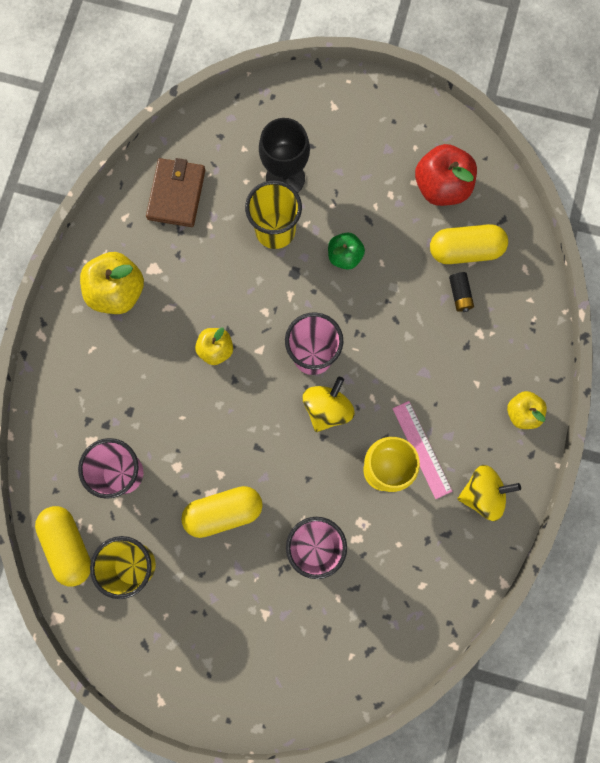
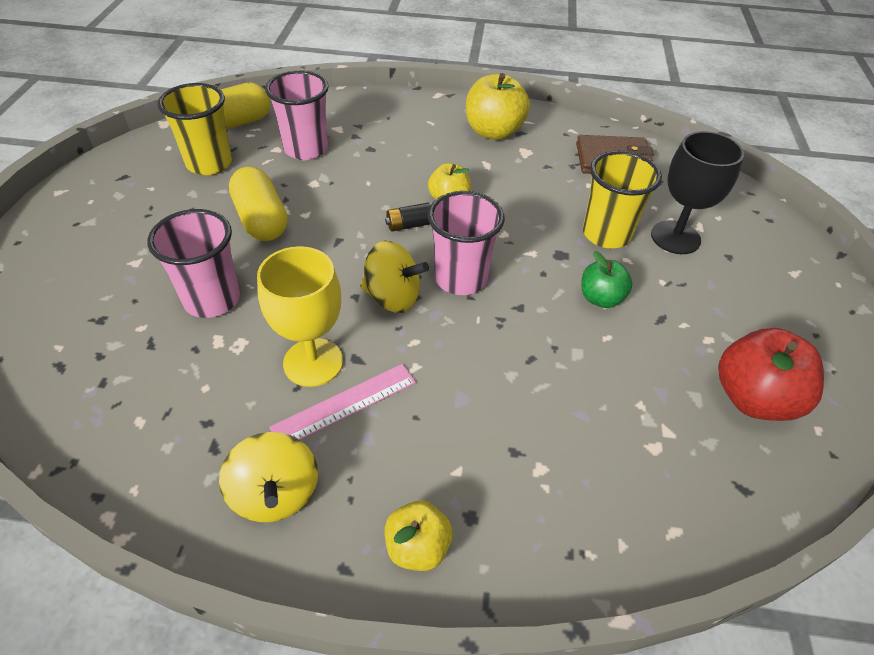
camera: 80 degrees right, 30 degrees down
yellow capsule [430,224,508,264] -> none
black battery [449,272,474,312] -> black battery moved to [385,203,430,232]

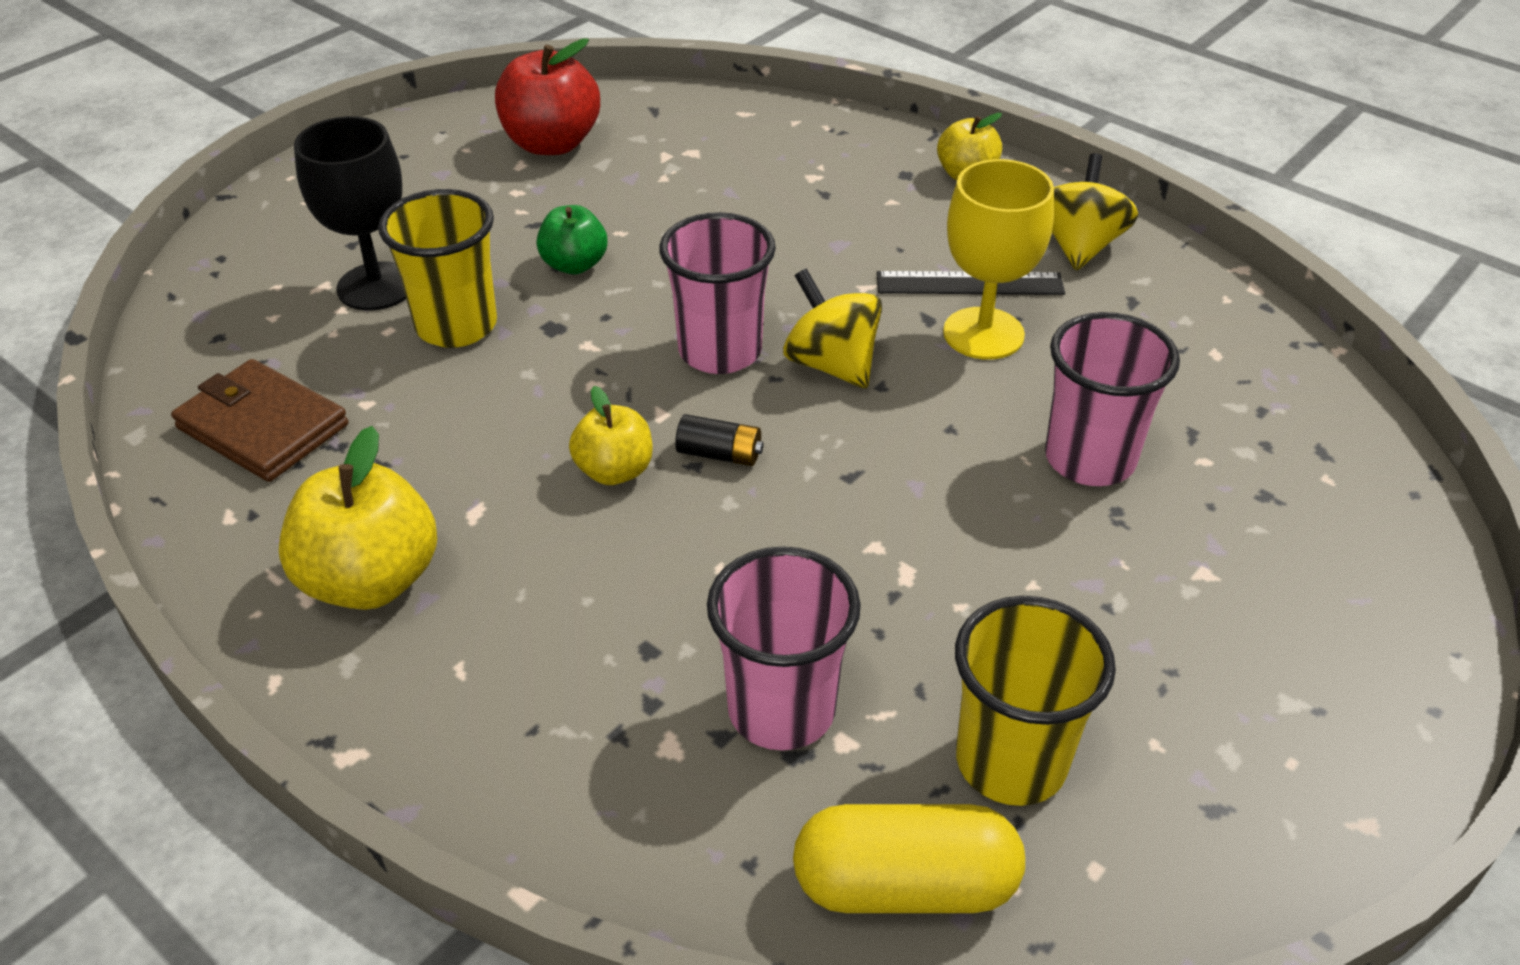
camera: 145 degrees left, 5 degrees down
yellow capsule [229,166,288,241] -> none
pink ruler [269,364,416,440] -> black ruler [877,271,1065,295]

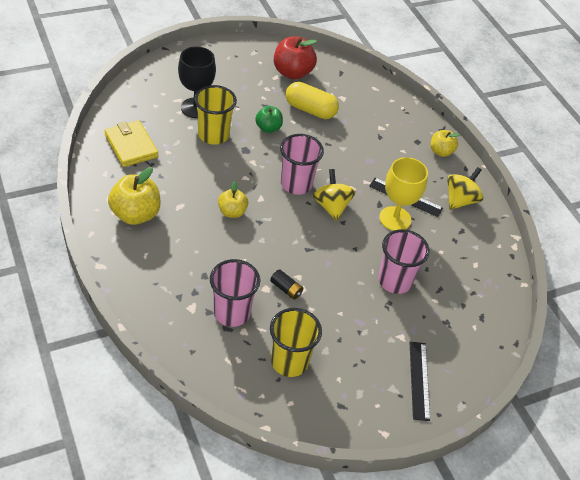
camera: 20 degrees right, 5 degrees up
brown wallet [171,359,348,482] -> yellow wallet [104,120,158,167]
black battery [675,414,764,466] -> black battery moved to [270,269,303,300]
yellow capsule [793,804,1025,913] -> yellow capsule moved to [286,82,339,119]
none -> black ruler [410,342,430,421]

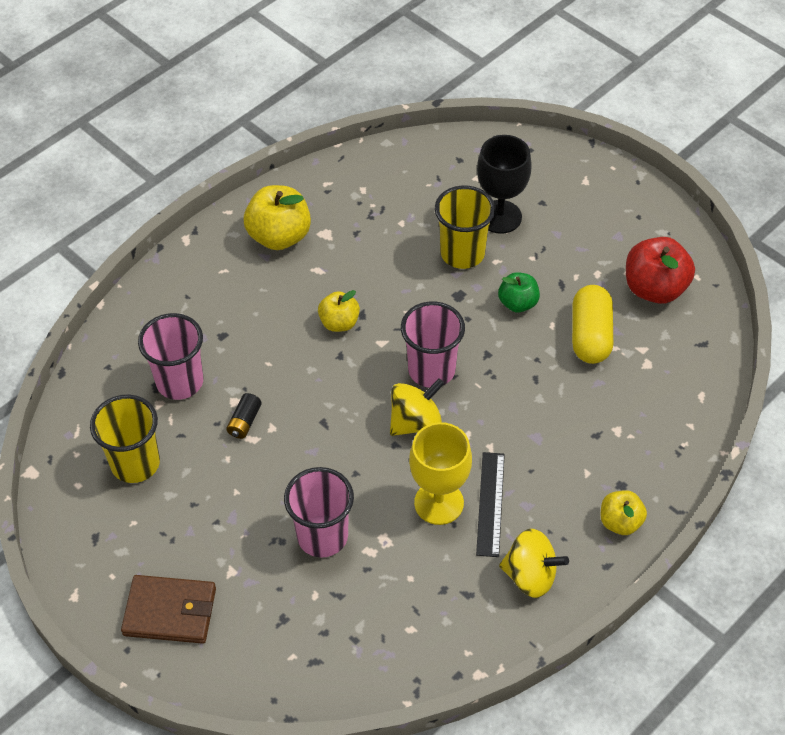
camera: 75 degrees right, 5 degrees up
yellow wallet [104,120,158,167] -> none
black ruler [410,342,430,421] -> brown wallet [121,575,216,644]

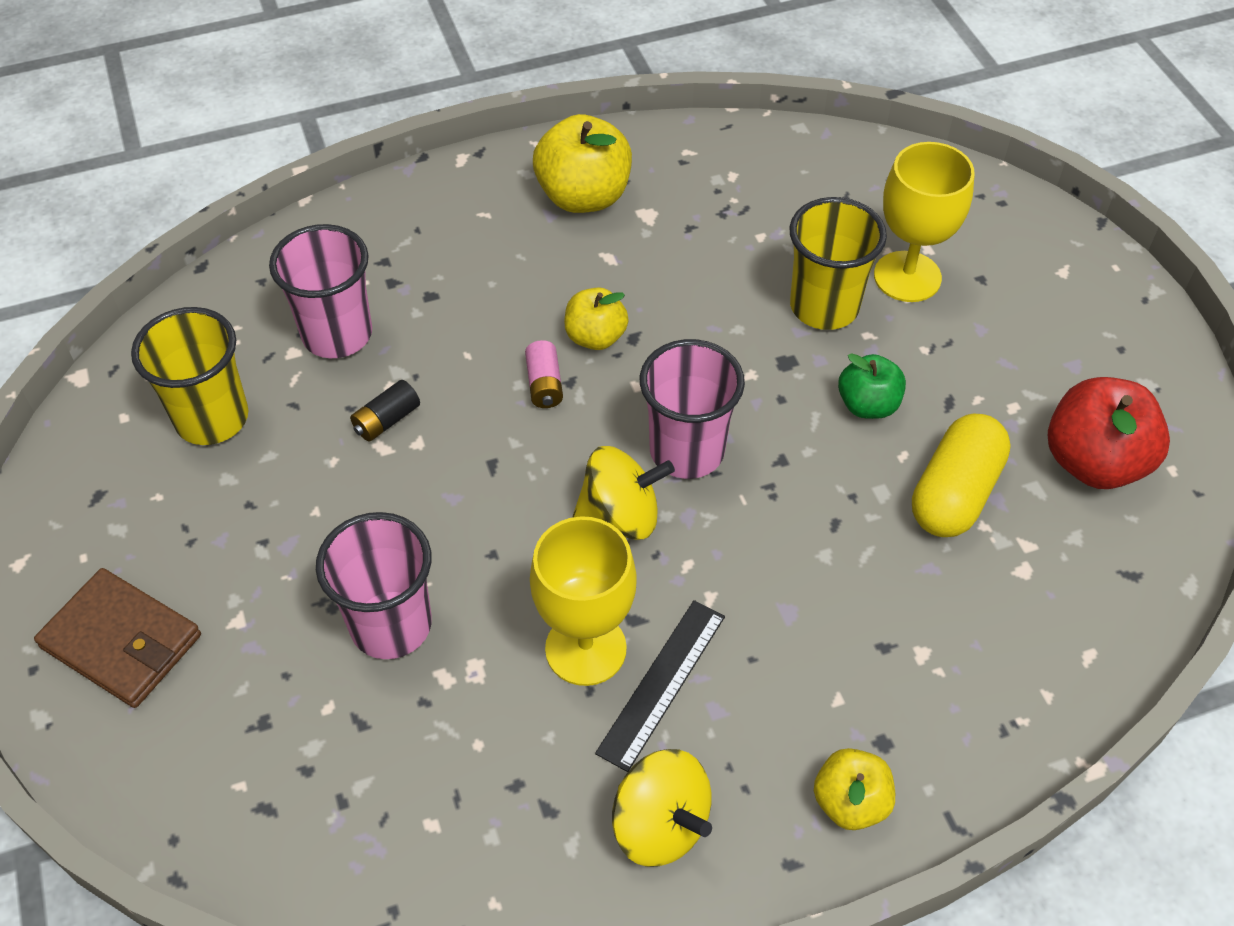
camera: 25 degrees right, 0 degrees up
black goblet [477,135,532,234] -> yellow goblet [874,142,975,302]
none -> pink battery [525,340,563,408]

